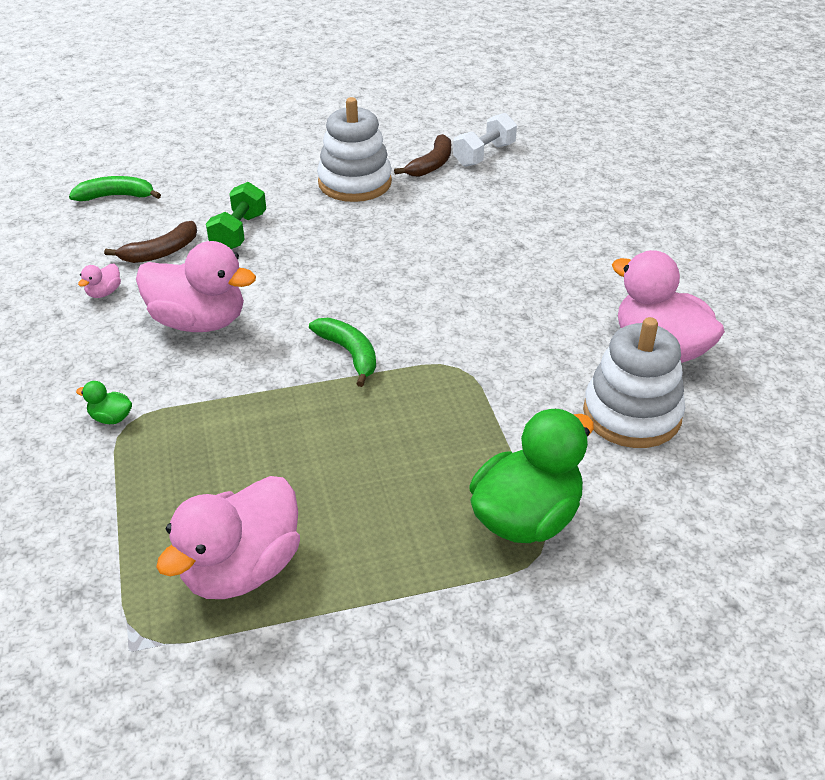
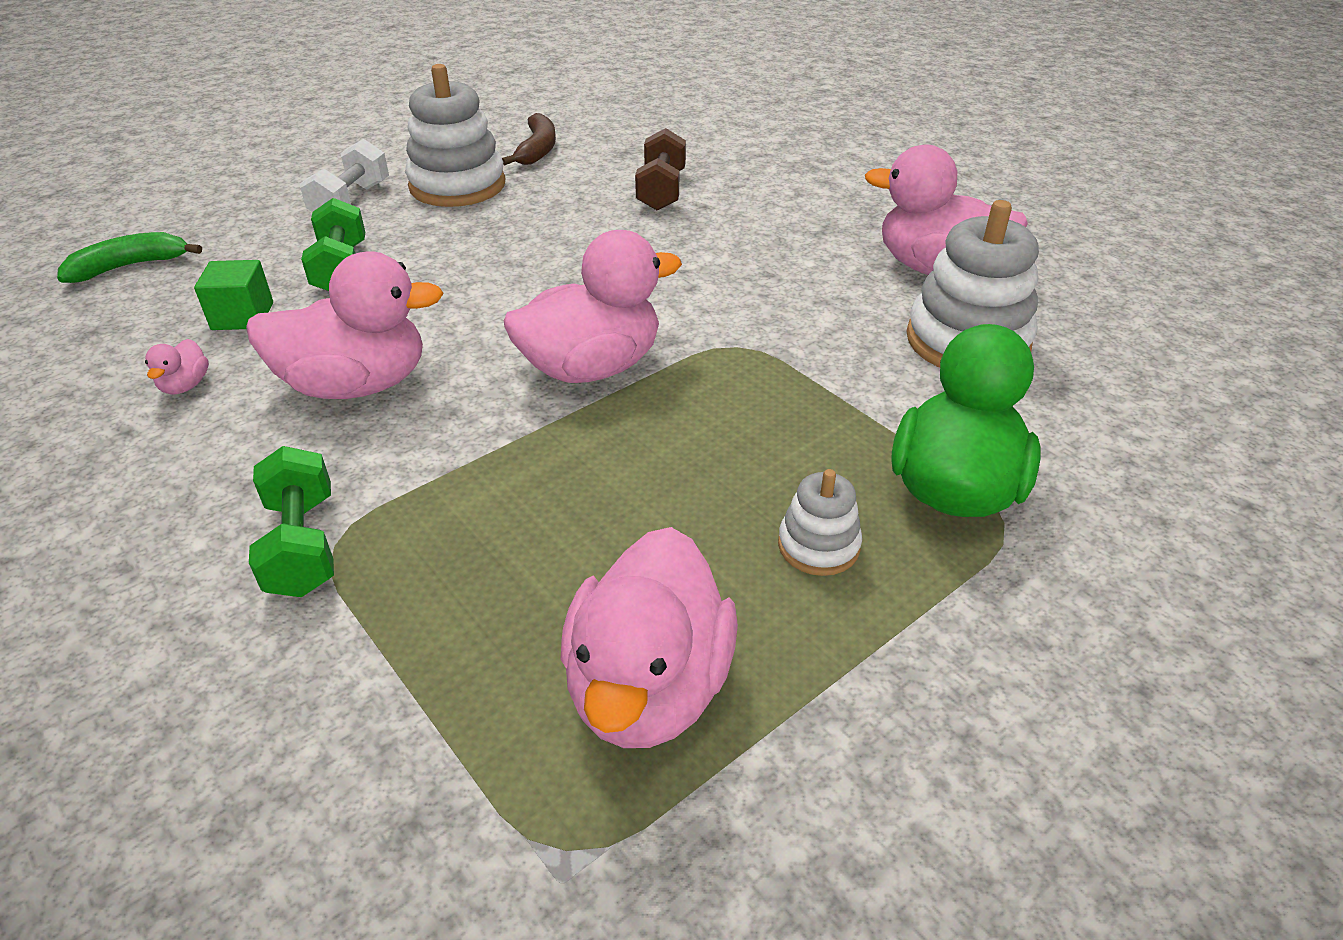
camera: 25 degrees left, 0 degrees up
green duck [76,381,132,424] -> green dumbbell [249,446,334,597]
brown banana [104,221,197,263] -> green cube [194,260,273,330]
green banana [309,318,376,387] -> pink duck [504,230,682,383]
white dumbbell [453,113,517,167] -> white dumbbell moved to [300,139,389,212]
none -> brown dumbbell [635,128,686,210]
none -> white stacking toy [778,469,862,576]

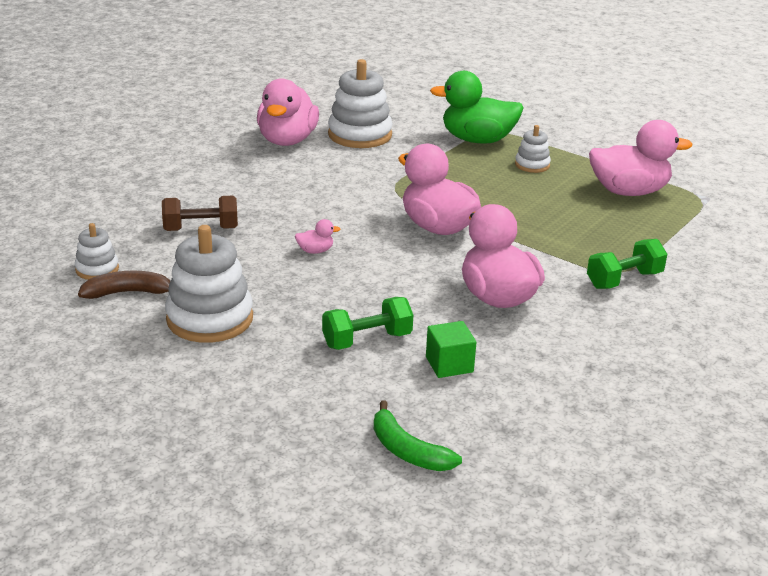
camera: 105 degrees left, 10 degrees down
pink duck [145,339,209,395] -> pink duck moved to [295,219,340,254]
white dumbbell [300,139,389,212] -> none
none -> white stacking toy [75,223,119,280]

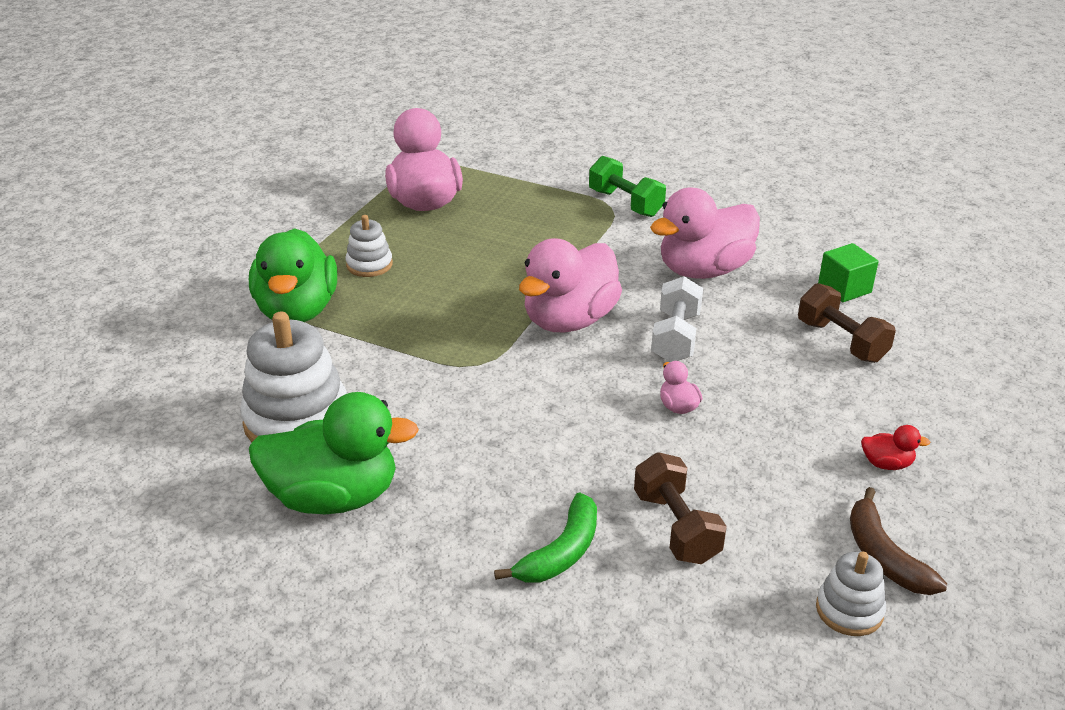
camera: 100 degrees left, 5 degrees up
white stacking toy [165,225,253,343] -> red duck [861,425,930,470]
pink duck [257,78,319,146] -> green duck [249,392,419,514]
green dumbbell [322,297,413,350] -> brown dumbbell [798,283,896,363]
green banana [374,400,462,471] -> green banana moved to [494,492,597,583]
none -> white dumbbell [651,276,703,362]

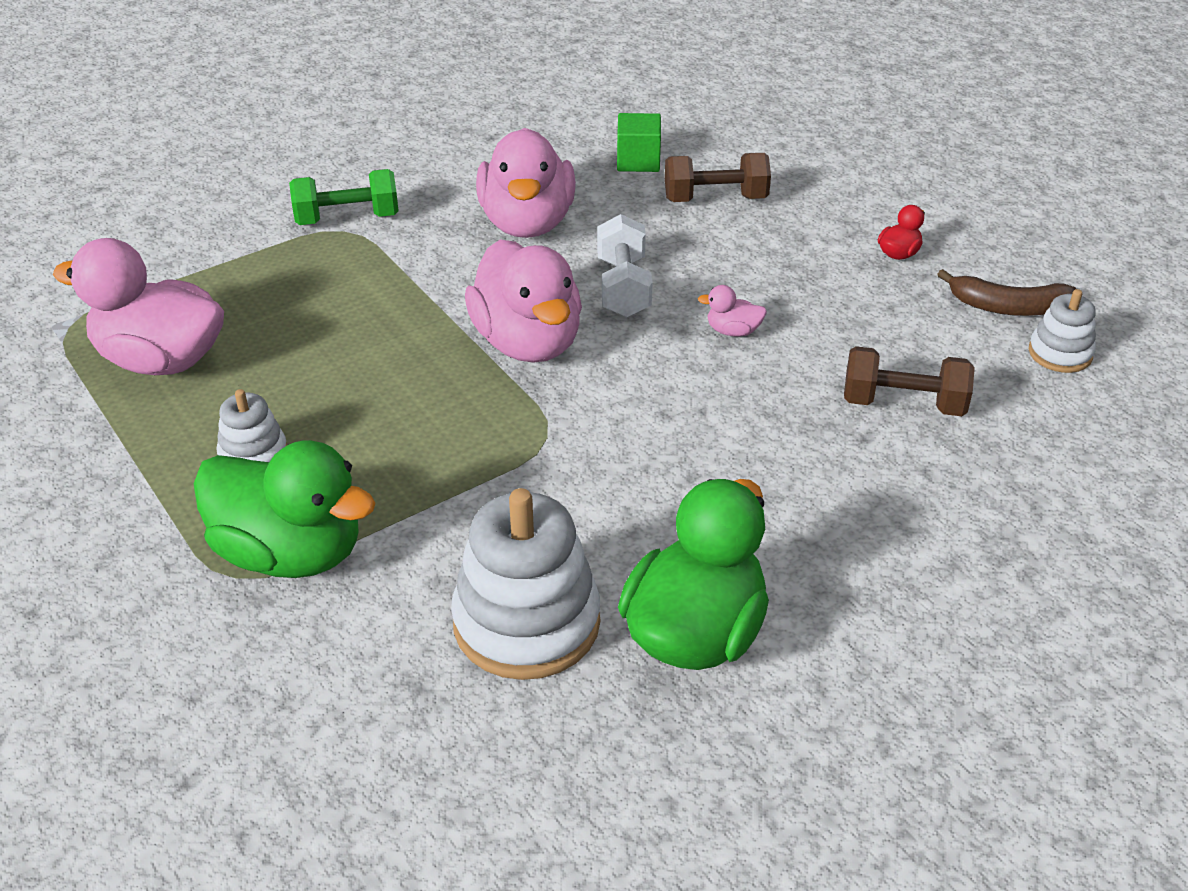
camera: 60 degrees left, 5 degrees up
green banana [494,492,597,583] -> none
white dumbbell [651,276,703,362] -> white dumbbell turned 45 degrees clockwise [597,214,653,317]

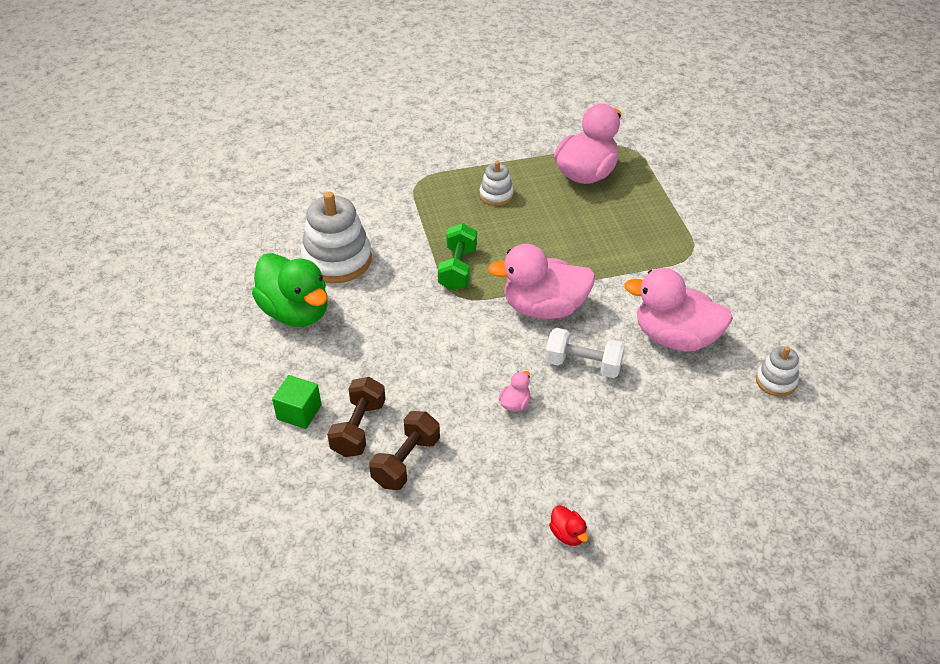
camera: 110 degrees right, 5 degrees up
green duck [194,440,376,578] -> none
green dumbbell [289,169,399,225] -> green dumbbell moved to [438,223,477,290]
green cube [617,113,661,172] -> green cube moved to [272,375,321,429]
brown dumbbell [665,153,771,202] -> brown dumbbell moved to [327,377,386,457]
brown banana [937,269,1076,316] -> none
white stacking toy [1029,289,1096,373] -> white stacking toy moved to [756,346,799,397]

